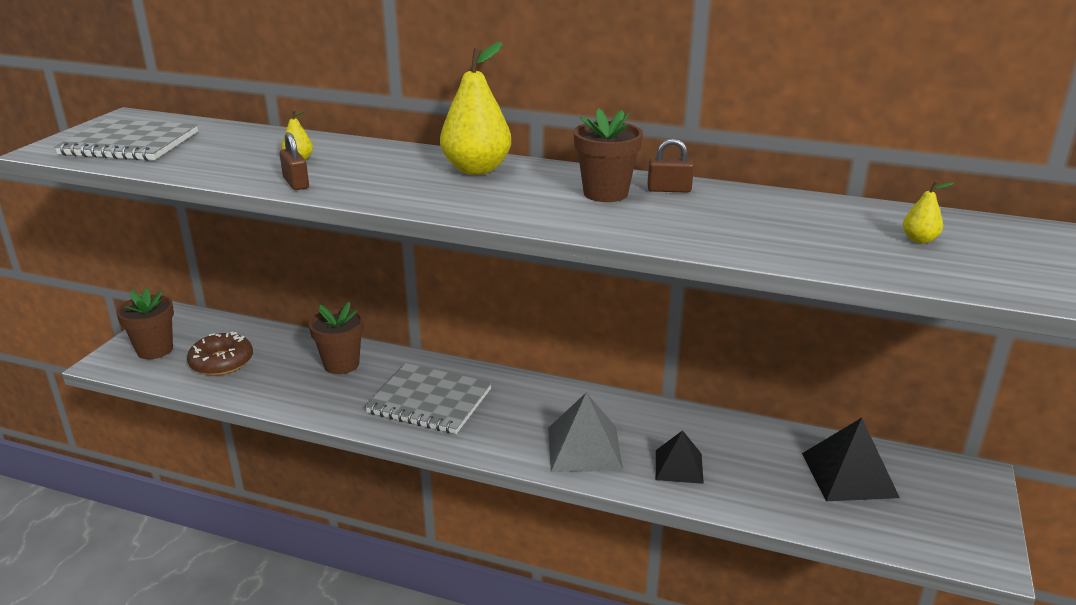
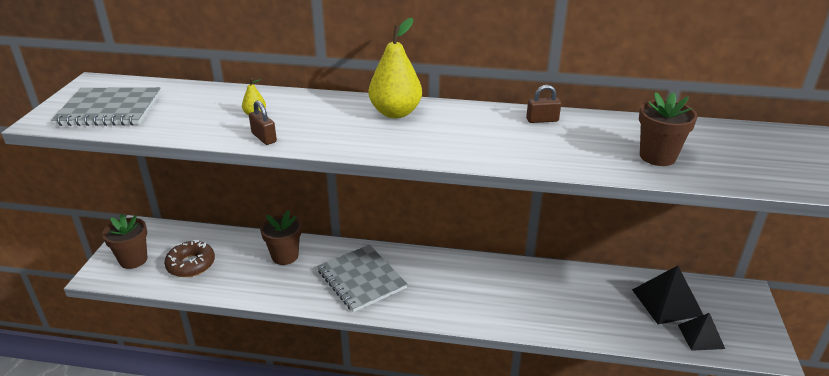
camera: 10 degrees left, 5 degrees up
grey notebook [365,363,492,434] -> grey notebook turned 45 degrees clockwise [317,245,408,312]
grey pyramid [548,393,623,472] -> none
brown flower pot [574,108,643,202] -> brown flower pot moved to [639,92,698,166]
black pyramid [656,430,704,484] -> black pyramid moved to [678,313,725,351]
yellow pear [903,181,954,243] -> none

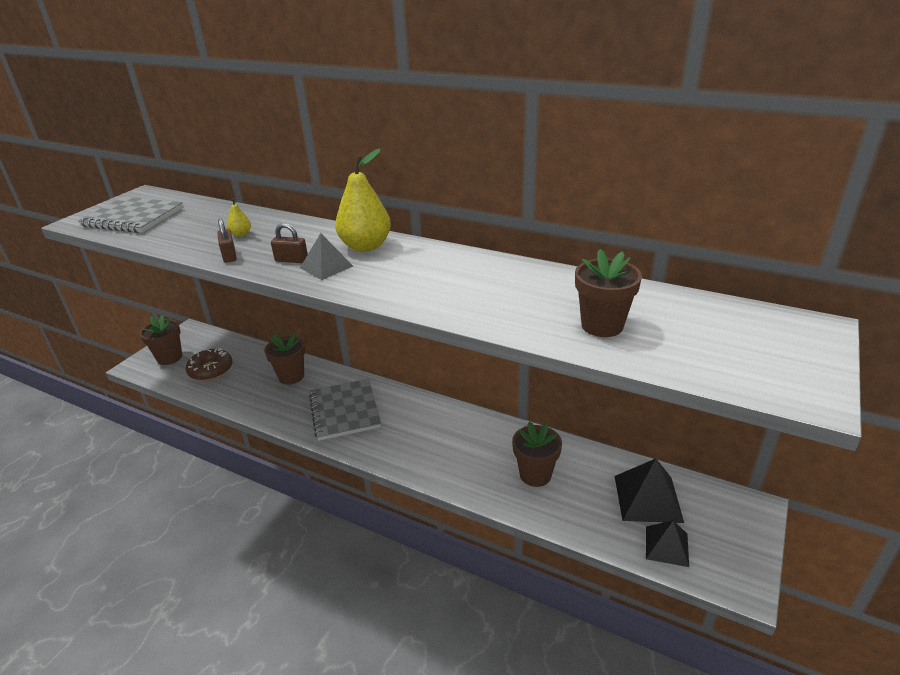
camera: 20 degrees right, 0 degrees up
brown padlock [526,85,561,123] -> brown padlock moved to [271,223,308,263]
none -> grey pyramid [300,233,353,280]
none -> brown flower pot [512,421,562,487]

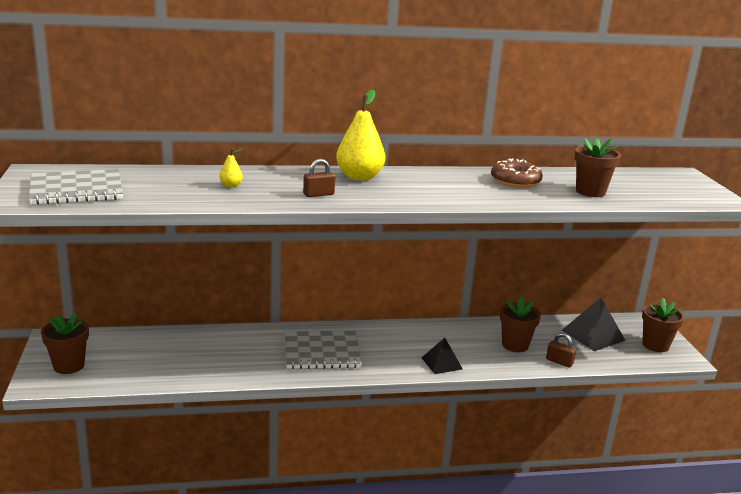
camera: 40 degrees left, 10 degrees down
brown donut [186,348,232,381] -> brown donut moved to [491,159,543,188]
brown padlock [217,219,237,263] -> brown padlock moved to [546,333,576,367]
brown flower pot [264,333,305,385] -> brown flower pot moved to [642,298,684,352]
grey pyramid [300,233,353,280] -> none
grey notebook [309,379,381,441] -> grey notebook turned 45 degrees counterclockwise [284,331,362,369]
black pyramid [646,520,689,567] -> black pyramid moved to [422,338,463,374]

